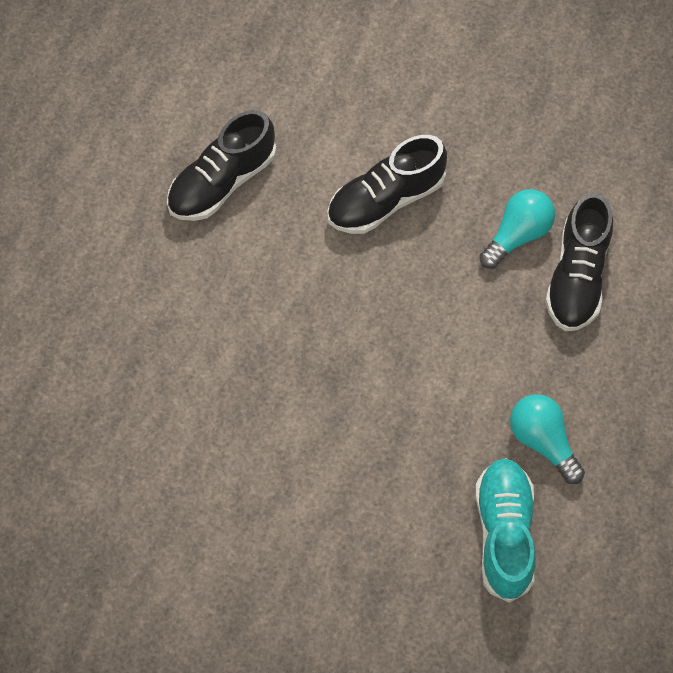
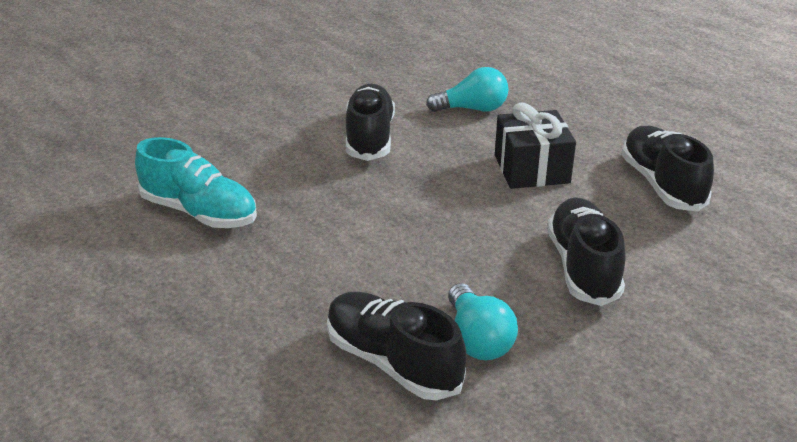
camera: 120 degrees right, 30 degrees down
turquoise light bulb [510,394,585,484] -> turquoise light bulb moved to [426,67,509,112]
none -> black shoe [346,84,395,161]
none -> black gift [495,102,576,189]

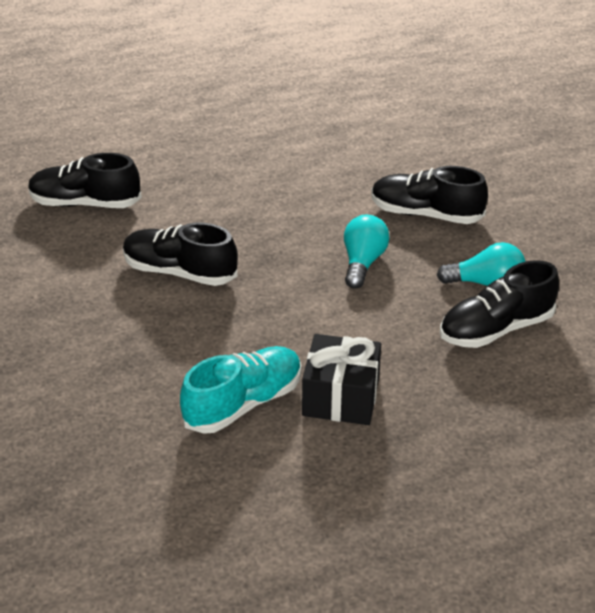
camera: 70 degrees left, 5 degrees up
turquoise light bulb [426,67,509,112] -> turquoise light bulb moved to [344,215,390,289]
black gift [495,102,576,189] -> black gift moved to [302,334,381,425]
black shoe [621,126,714,211] -> black shoe moved to [28,153,142,208]

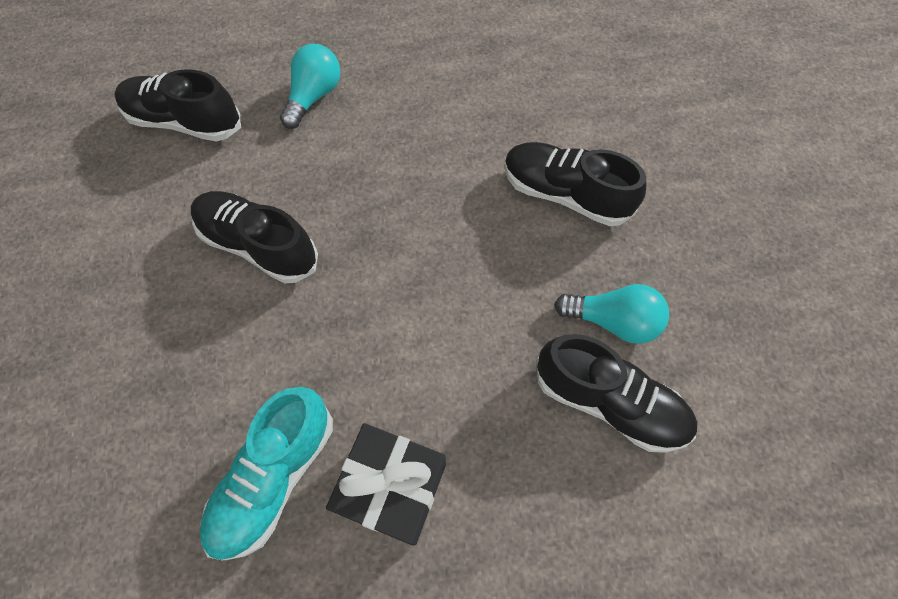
camera: 10 degrees right, 25 degrees up
turquoise shoe [180,346,302,434] -> turquoise shoe turned 150 degrees clockwise [200,387,333,560]
turquoise light bulb [344,215,390,289] -> turquoise light bulb moved to [280,44,340,129]
black shoe [440,260,559,348] -> black shoe turned 135 degrees counterclockwise [536,334,697,453]

